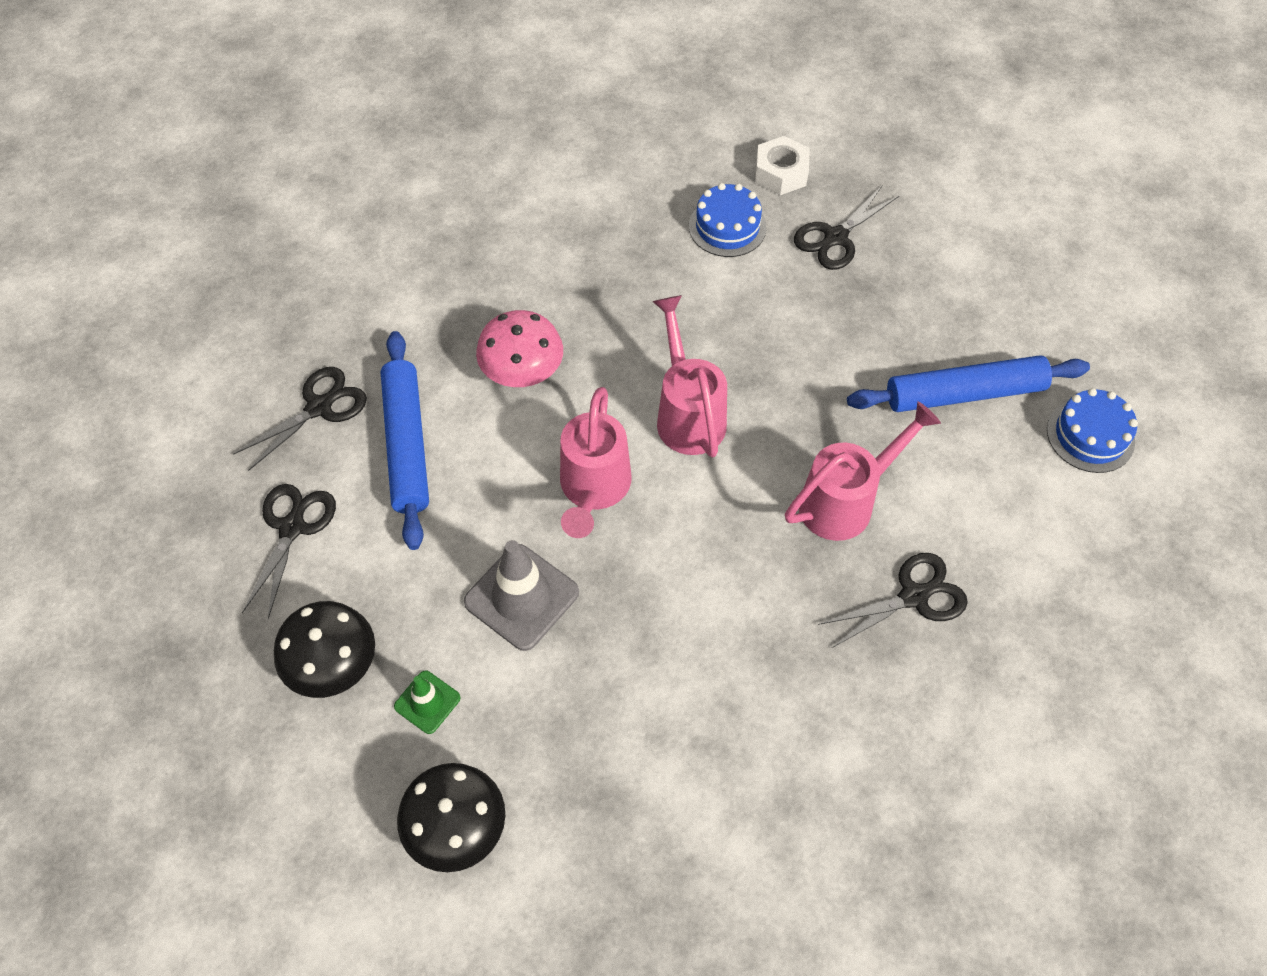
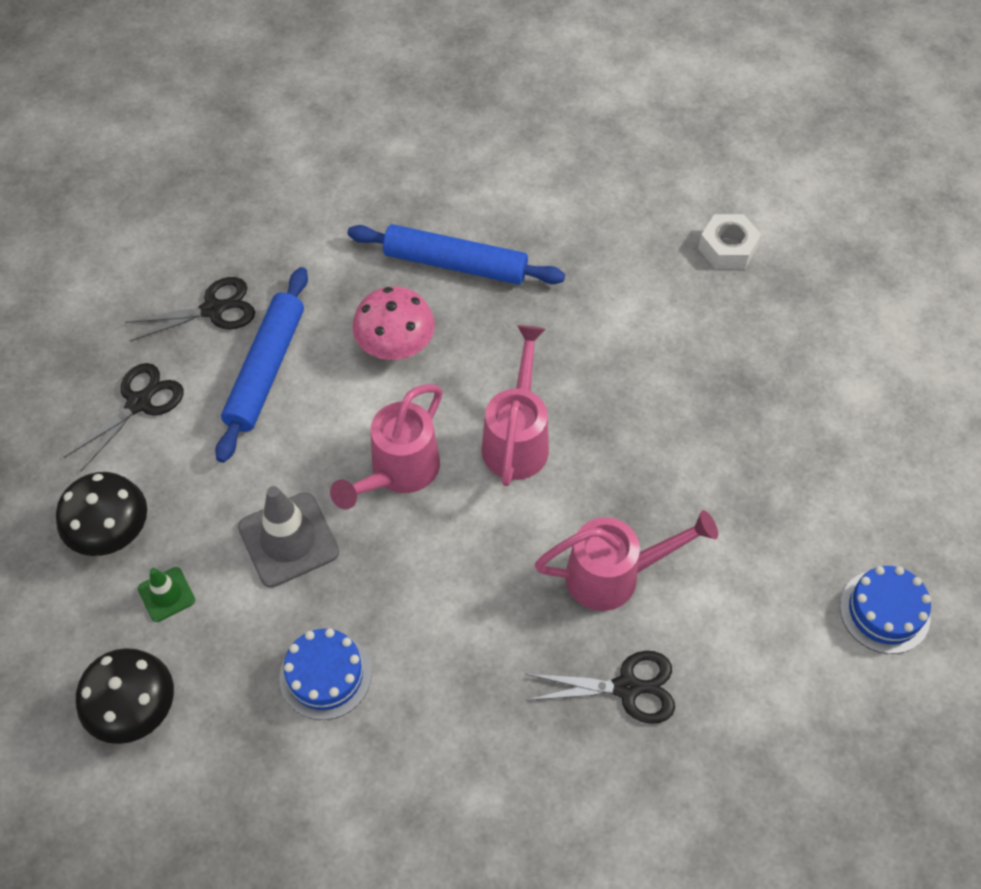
camera: 25 degrees right, 0 degrees up
blue cake [689,183,766,257] -> blue cake moved to [279,628,372,720]
black scissors [794,186,900,270] -> none
blue rolling pin [847,355,1090,412] -> blue rolling pin moved to [347,224,565,285]

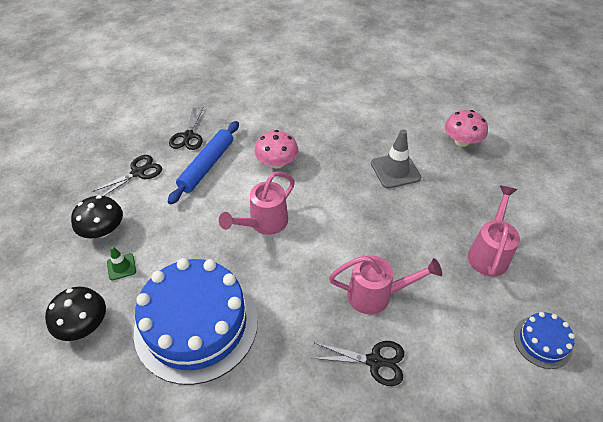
camera: 10 degrees right, 10 degrees down
black scissors [125,277,255,341] -> black scissors turned 105 degrees clockwise [169,107,204,150]
grey traffic cone [238,486,339,587] -> grey traffic cone moved to [371,130,421,189]
blue cake [279,628,372,720] -> blue cake [134,258,258,385], size x2.25
blue rolling pin [347,224,565,285] -> none
pink watering can [481,325,549,486] -> pink watering can moved to [468,186,520,277]
white nut [698,214,761,269] -> pink mushroom [445,110,488,147]

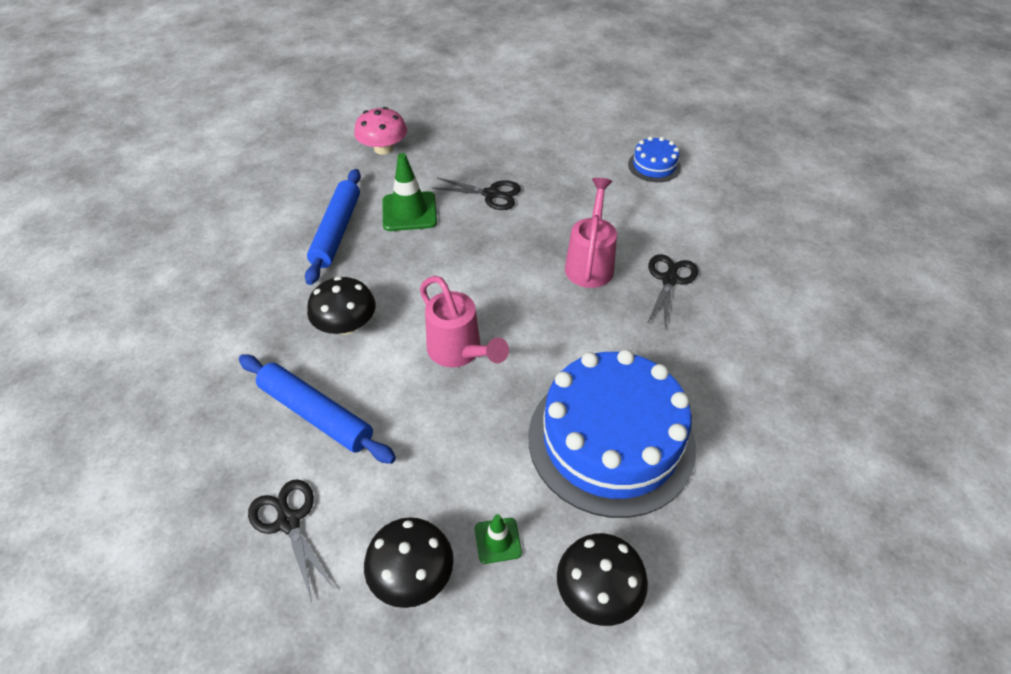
camera: 80 degrees left, 0 degrees up
black scissors [169,107,204,150] -> black scissors moved to [432,178,521,210]
pink mushroom [254,130,299,168] -> black mushroom [307,276,376,335]
grey traffic cone [371,130,421,189] -> green traffic cone [383,153,437,231]
pink watering can [468,186,520,277] -> none
none -> blue rolling pin [305,169,361,285]

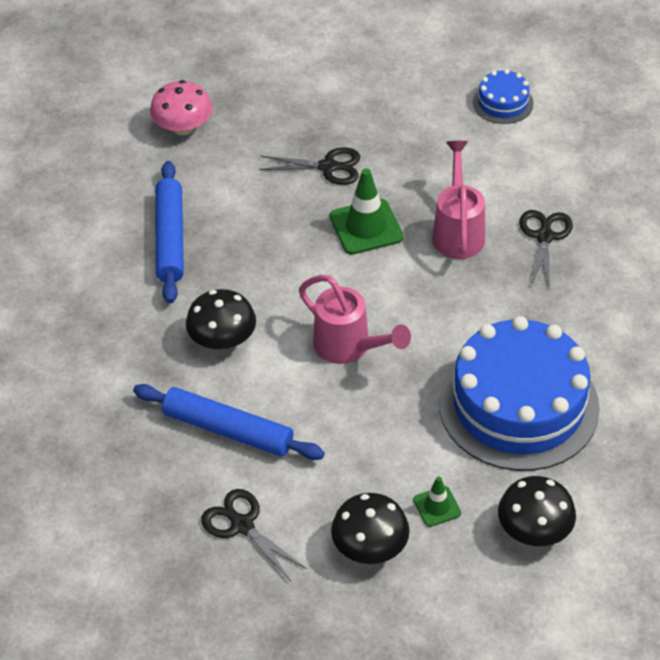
camera: 10 degrees left, 0 degrees up
green traffic cone [383,153,437,231] -> green traffic cone moved to [330,168,403,255]

